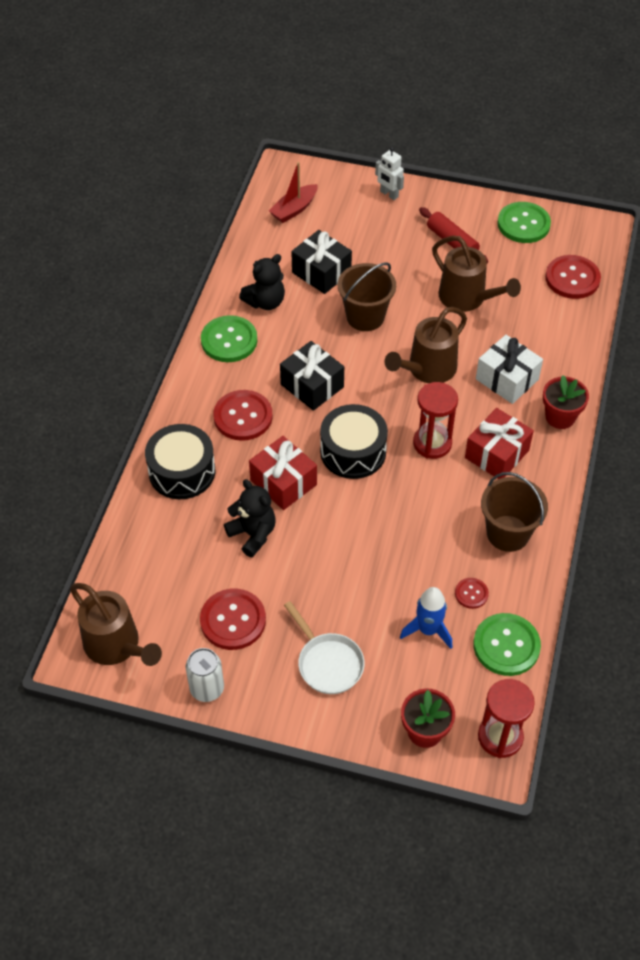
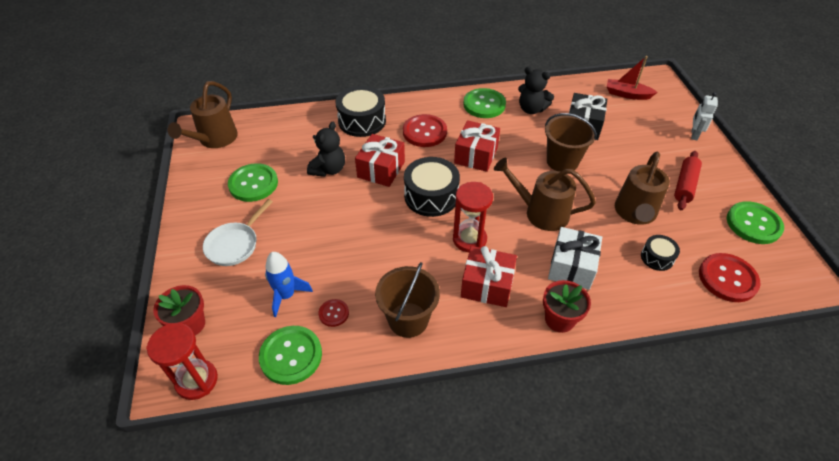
camera: 65 degrees right, 5 degrees down
white can [186,648,224,702] -> none
red button [200,589,266,650] -> green button [228,163,278,202]
black gift [280,341,344,411] -> red gift [454,120,500,172]
none -> black drum [641,235,680,271]

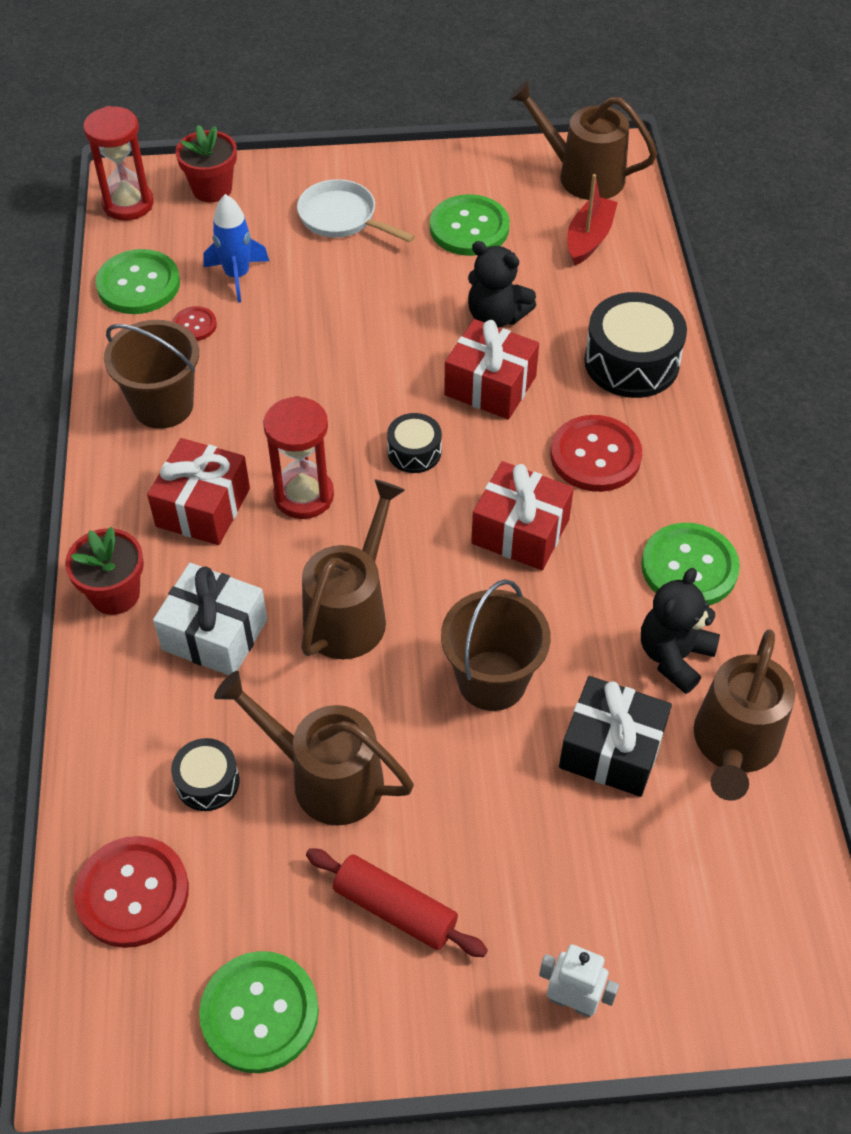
camera: 95 degrees right, 5 degrees up
black drum [404,157,460,217] -> black drum [387,413,442,473], size x0.54
red boat [607,56,657,100] -> red boat moved to [567,174,618,265]
none -> brown watering can [694,629,796,801]

